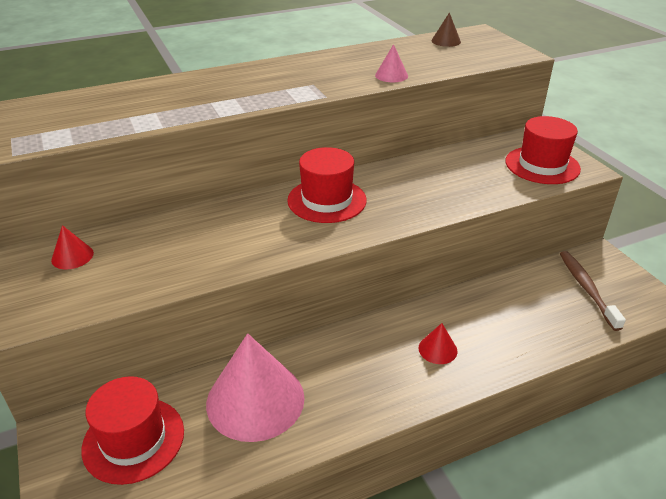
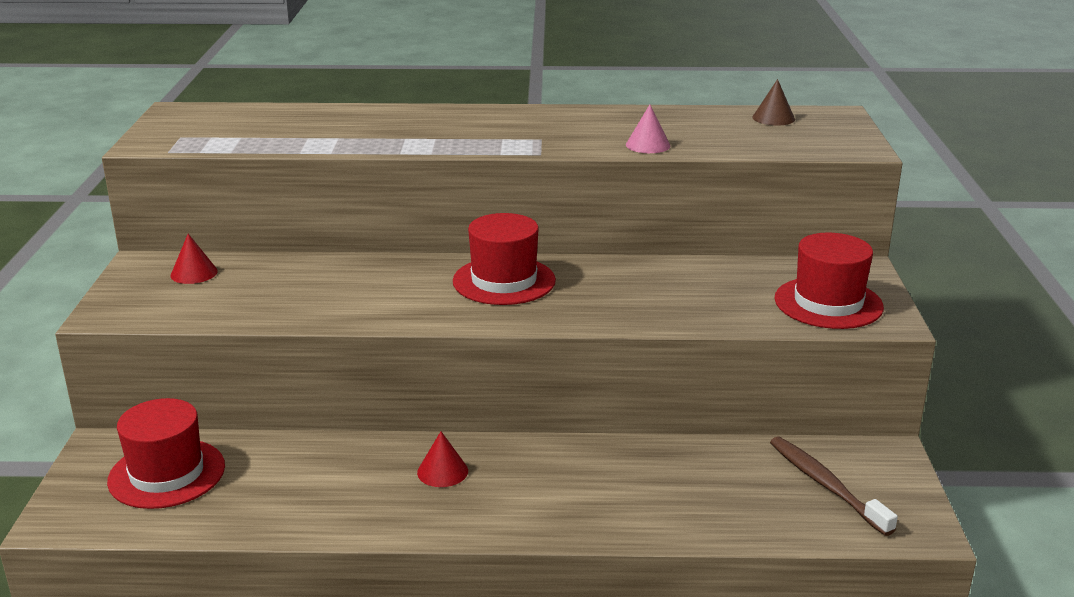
camera: 25 degrees right, 10 degrees down
pink cone [206,333,305,442] -> none
red cone [418,323,457,364] -> red cone moved to [417,431,468,487]
brown toothbrush [560,251,626,331] -> brown toothbrush turned 45 degrees counterclockwise [770,437,898,536]

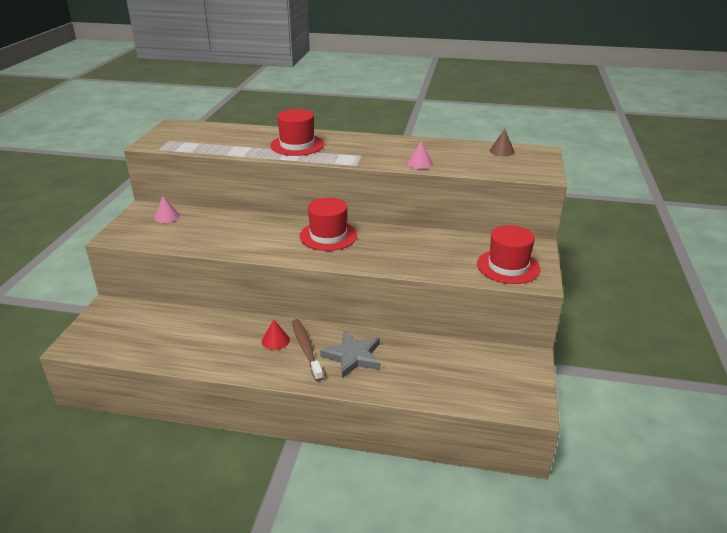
camera: 10 degrees right, 5 degrees up
red hat [107,398,225,509] -> red hat moved to [270,109,324,156]
red cone [171,234,218,284] -> pink cone [154,196,180,223]
brown toothbrush [770,437,898,536] -> brown toothbrush moved to [292,319,323,381]
none -> grey star [320,331,381,378]

